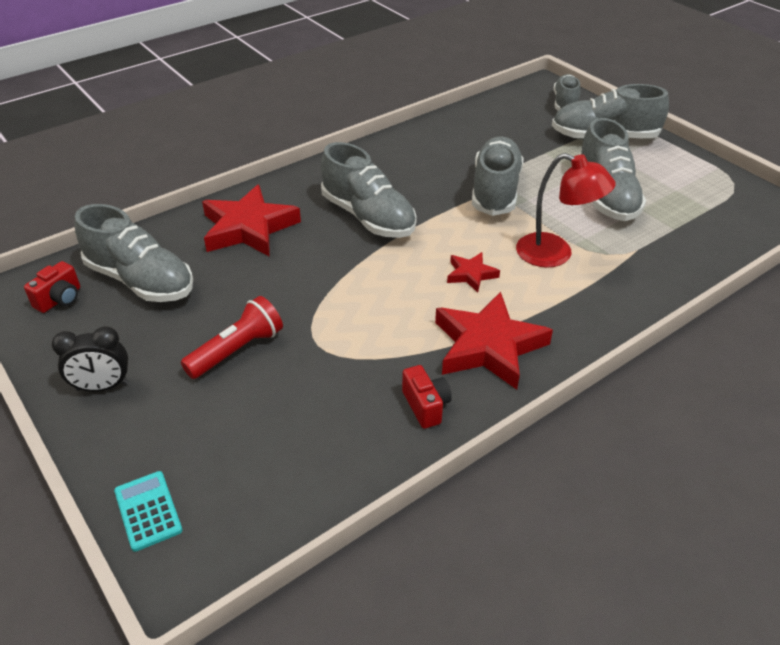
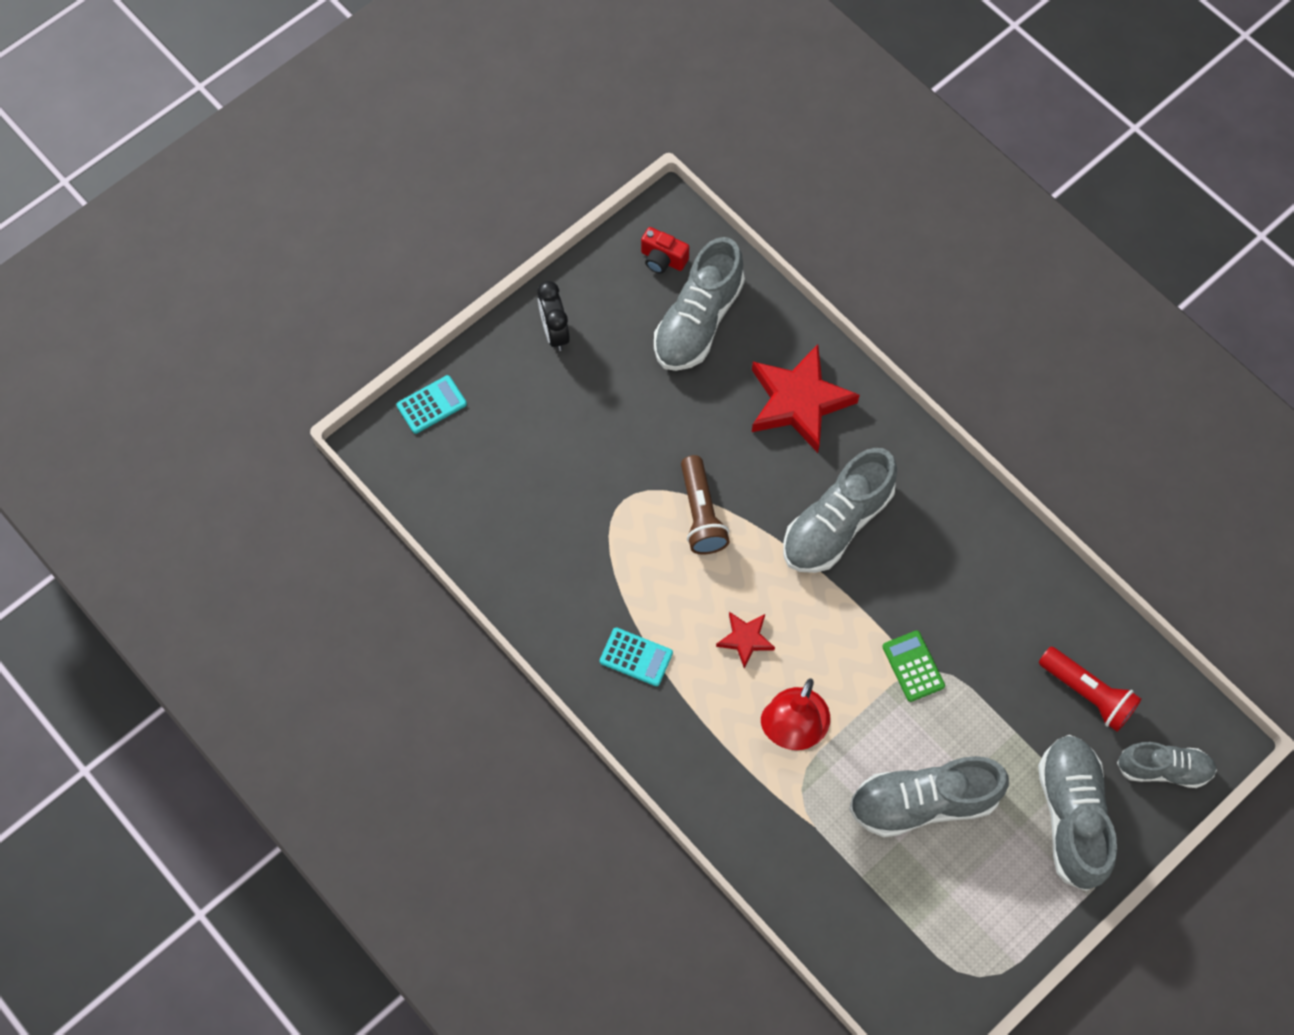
camera: 85 degrees right, 25 degrees up
red flashlight [181,296,283,379] -> red flashlight moved to [1039,647,1142,732]
red camera [402,365,452,429] -> none
red star [435,292,553,390] -> turquoise calculator [600,627,673,686]
grey shoe [472,137,524,216] -> green calculator [882,630,945,702]
none -> brown flashlight [681,455,730,554]

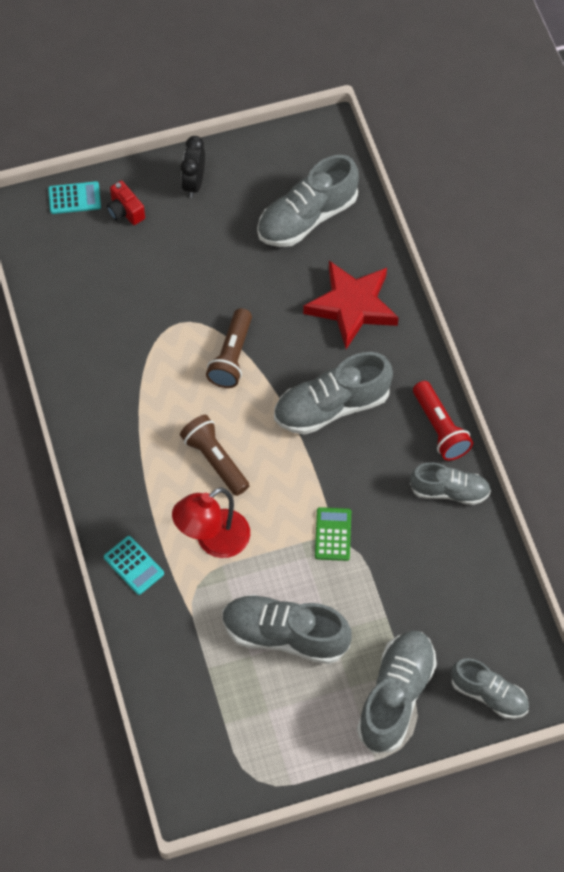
camera: 25 degrees right, 5 degrees down
turquoise calculator [600,627,673,686] -> turquoise calculator moved to [104,536,164,595]
red camera [641,227,689,274] -> red camera moved to [107,180,145,225]
red star [716,612,775,668] -> brown flashlight [180,415,249,496]
red flashlight [1039,647,1142,732] -> red flashlight moved to [413,381,473,461]
none -> grey shoe [410,462,491,505]

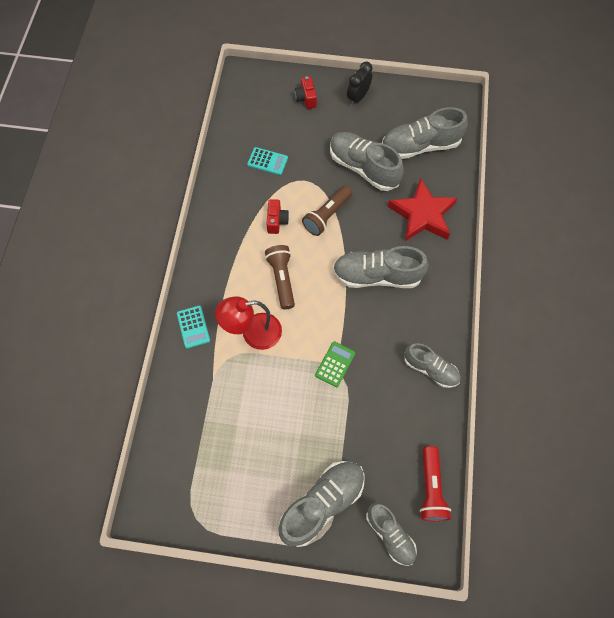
camera: 25 degrees right, 5 degrees up
turquoise calculator [48,181,101,214] -> turquoise calculator moved to [247,147,288,175]
grey shoe [222,595,352,664] -> grey shoe moved to [330,132,404,191]
red flashlight [413,381,473,461] -> red flashlight moved to [420,446,451,521]
none -> red camera [266,199,289,234]

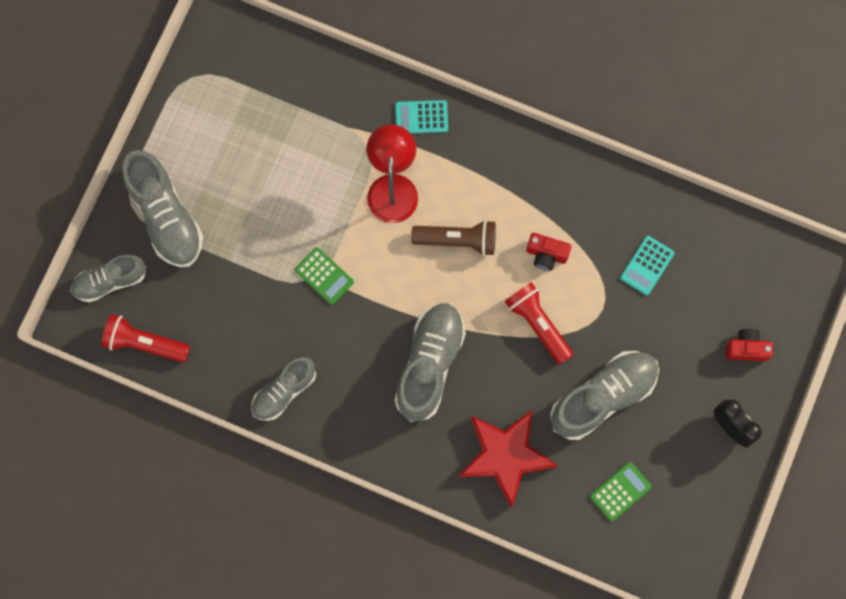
camera: 105 degrees right, 10 degrees up
brown flashlight [302,186,352,236] -> red flashlight [504,282,573,364]
grey shoe [382,107,468,159] -> green calculator [590,462,652,521]

